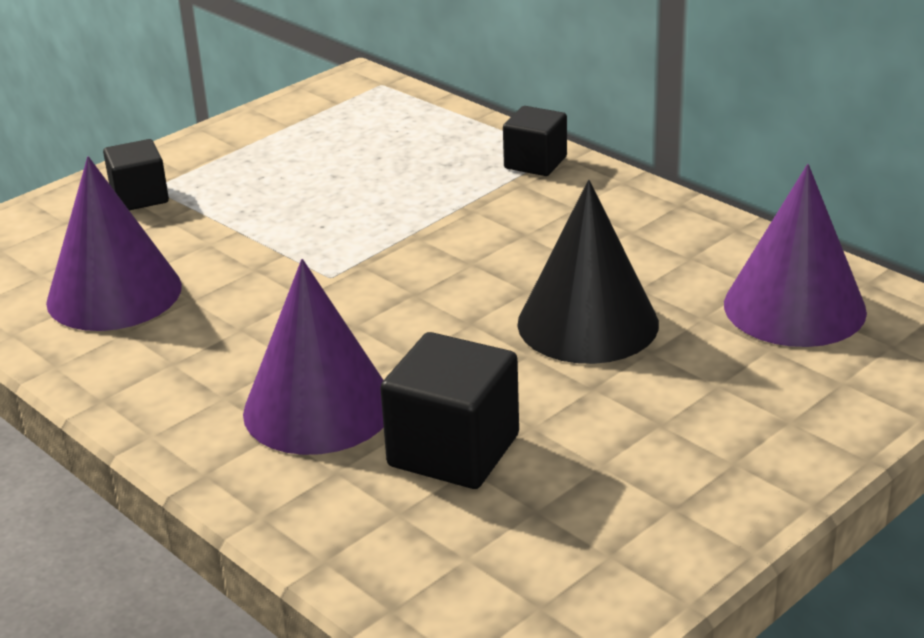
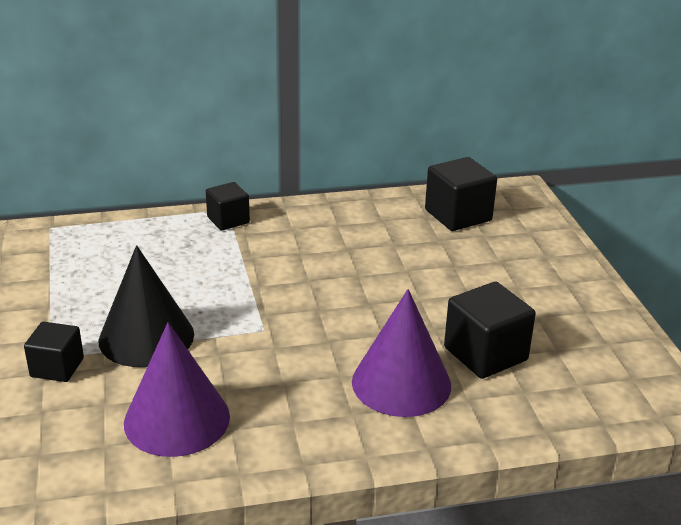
camera: 60 degrees left, 0 degrees up
black cone [517,180,659,364] -> black cone moved to [98,245,194,367]
purple cone [724,164,867,347] -> black cube [425,157,497,231]

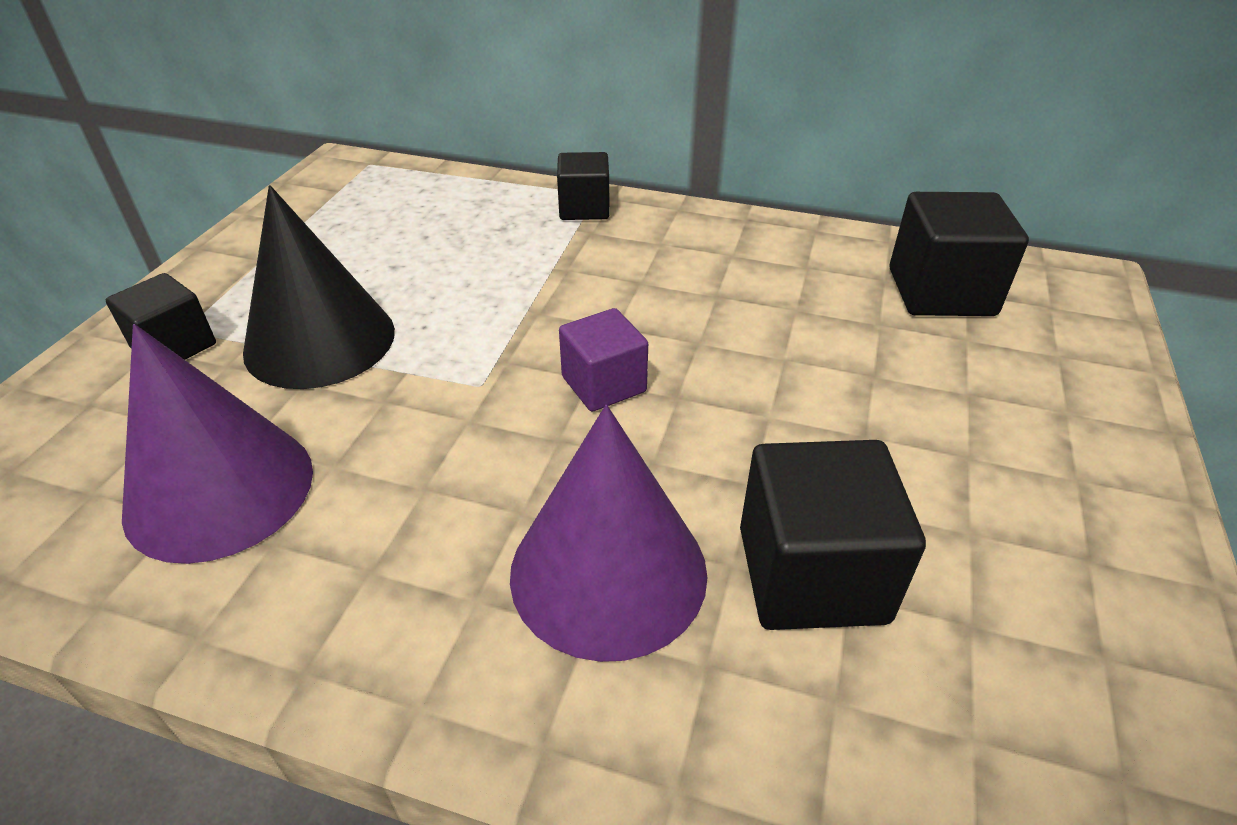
camera: 30 degrees right, 10 degrees up
none -> purple cube [559,308,648,412]

